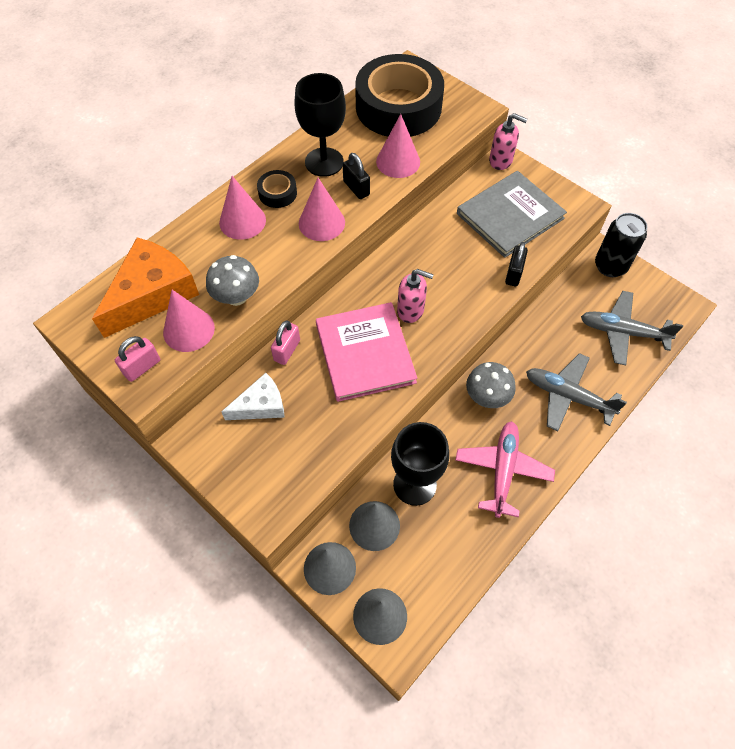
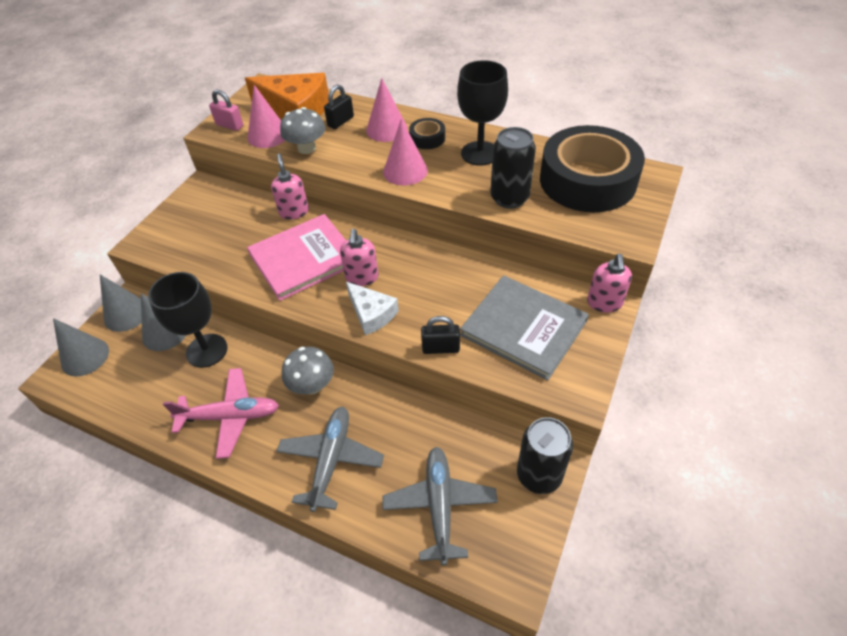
camera: 75 degrees right, 10 degrees down
white cheese [221,373,285,420] -> white cheese moved to [346,282,399,335]
pink padlock [271,320,300,365] -> pink soap dispenser [271,154,309,220]
black padlock [343,153,370,199] -> black padlock moved to [324,84,354,129]
pink cone [376,114,420,178] -> black can [490,127,536,209]

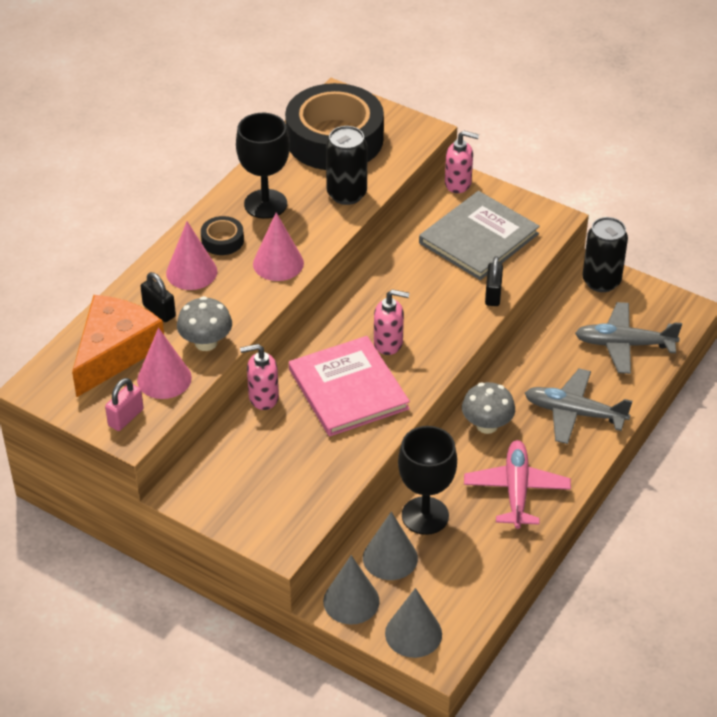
camera: 85 degrees left, 5 degrees down
white cheese [346,282,399,335] -> none

